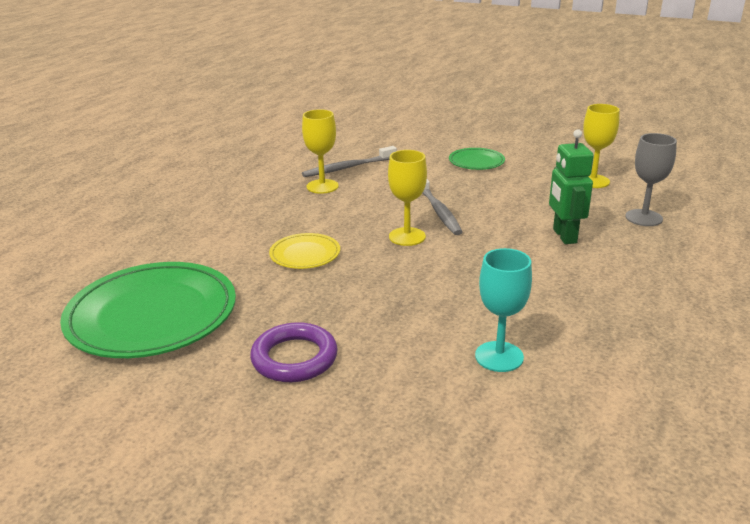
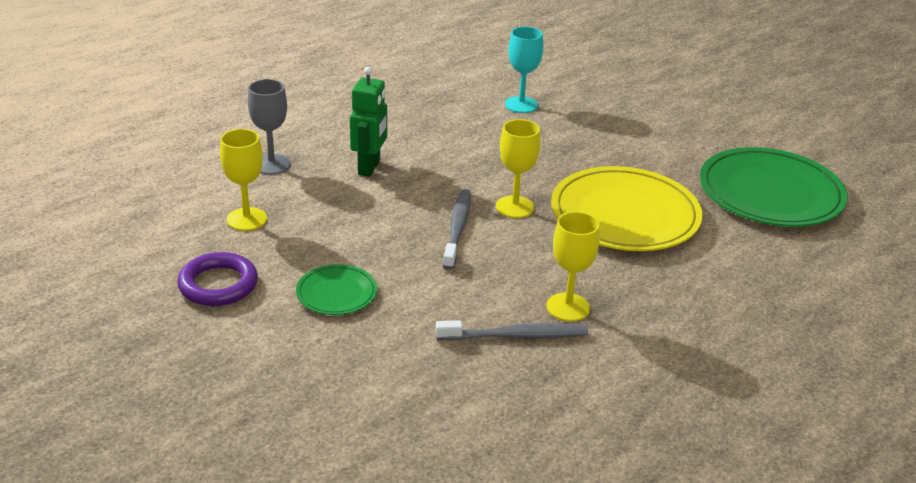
camera: 160 degrees left, 5 degrees up
purple ring [250,322,338,382] -> purple ring moved to [177,252,258,306]
yellow plate [269,233,340,269] -> yellow plate [551,166,702,251], size x2.08

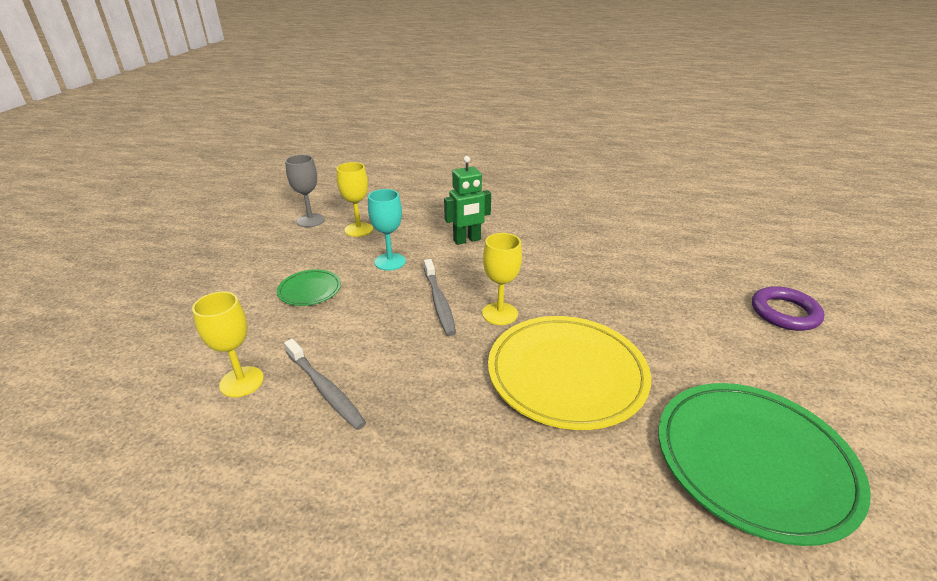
camera: 55 degrees right, 0 degrees up
purple ring [177,252,258,306] -> purple ring moved to [752,286,824,331]
grey goblet [248,79,290,175] -> grey goblet moved to [285,155,325,227]
grey toothbrush [443,189,471,270] -> grey toothbrush turned 105 degrees clockwise [424,259,456,336]
turquoise goblet [505,27,543,113] -> turquoise goblet moved to [368,189,406,271]
yellow goblet [546,211,600,321] -> yellow goblet moved to [192,292,264,397]

